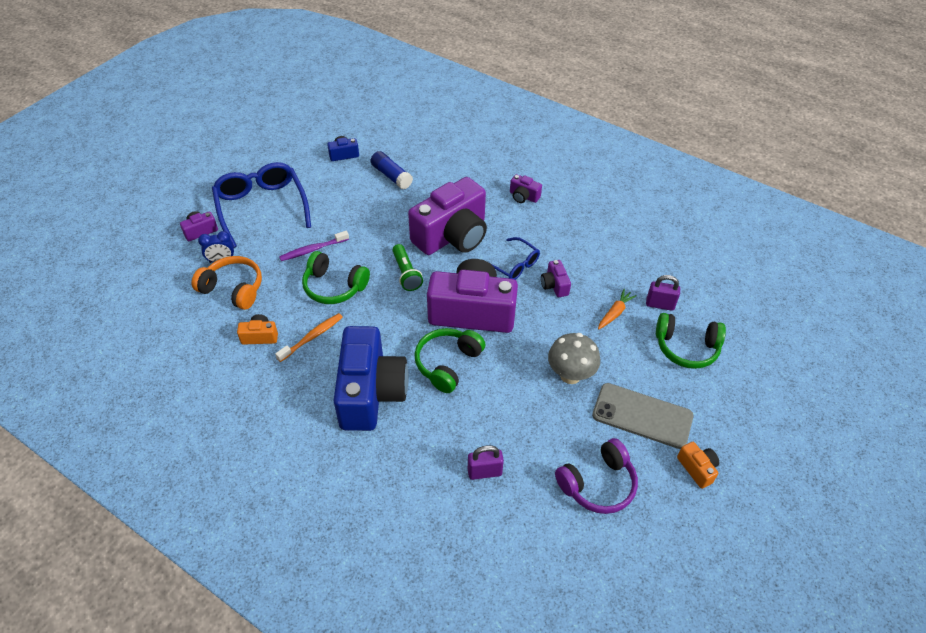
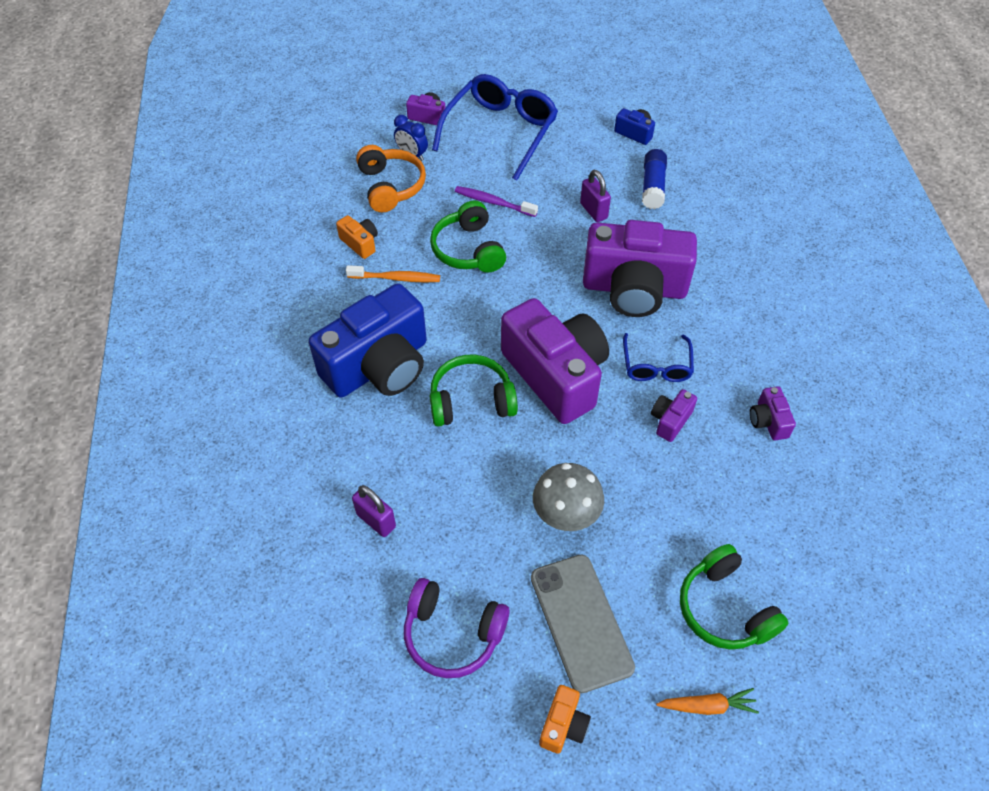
camera: 50 degrees right, 5 degrees up
green flashlight [392,244,423,291] -> none
purple camera [510,174,542,203] -> purple camera moved to [750,386,796,441]
orange carrot [598,289,637,329] -> orange carrot moved to [656,688,759,715]
purple padlock [646,275,680,311] -> purple padlock moved to [580,170,611,222]

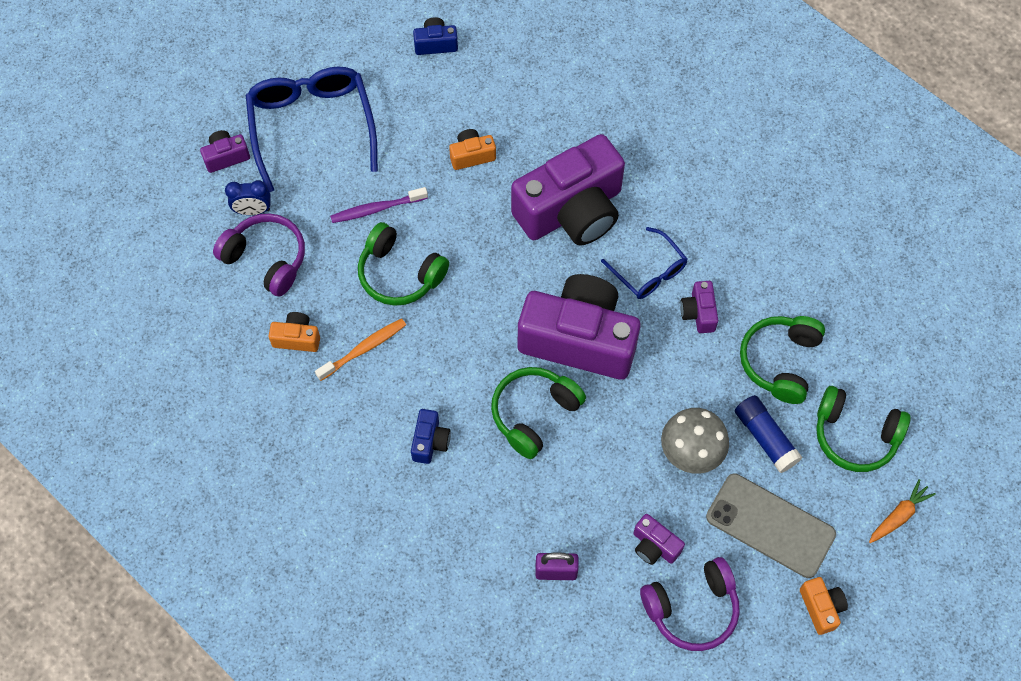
camera: 40 degrees left, 10 degrees up
blue camera [309,283,427,398] -> blue camera [411,409,451,464], size x0.41
orange headphones [356,145,426,212] -> purple headphones [213,214,305,297]
purple padlock [580,170,611,222] -> orange camera [449,129,496,170]
blue glue stick [642,149,667,209] -> blue glue stick moved to [735,395,802,473]
purple camera [750,386,796,441] -> purple camera moved to [633,514,685,565]
none -> green headphones [740,316,825,404]

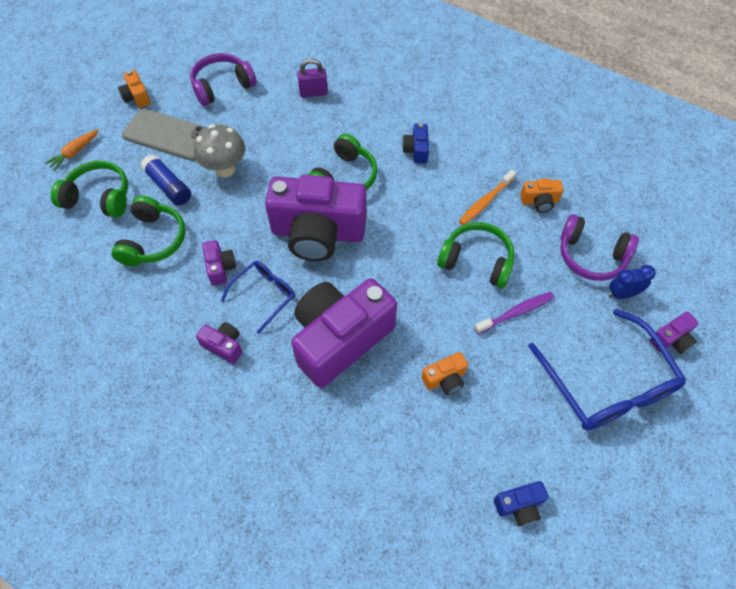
camera: 170 degrees right, 5 degrees down
blue glasses [601,227,687,299] -> blue glasses turned 90 degrees clockwise [221,261,295,334]
purple camera [633,514,685,565] -> purple camera moved to [196,322,242,364]

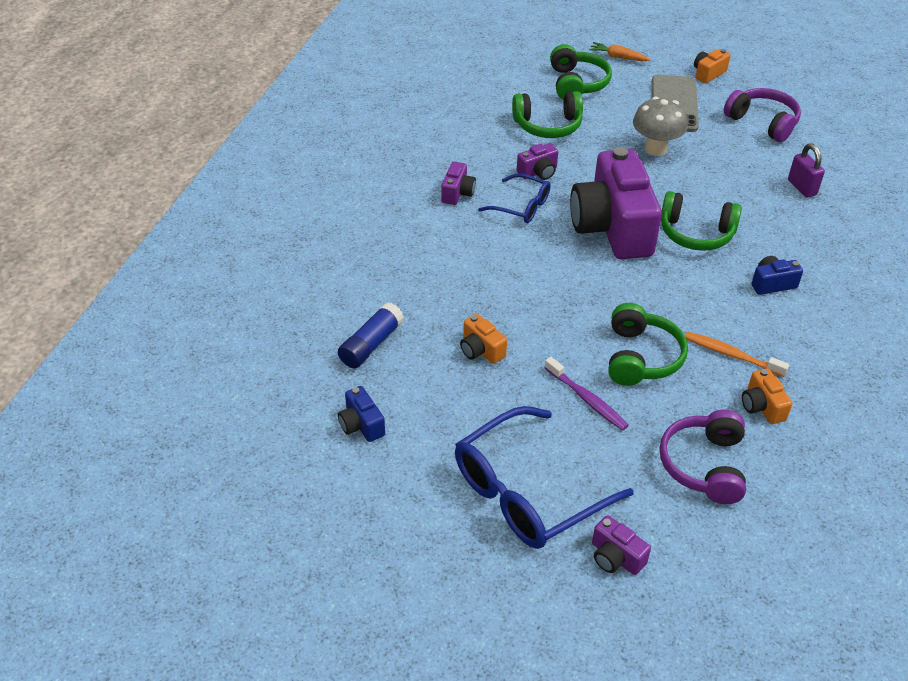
camera: 75 degrees right, 15 degrees down
blue glue stick [141,154,191,206] -> blue glue stick moved to [338,302,404,368]
purple camera [291,278,397,388] -> none
blue clock [609,265,656,299] -> none

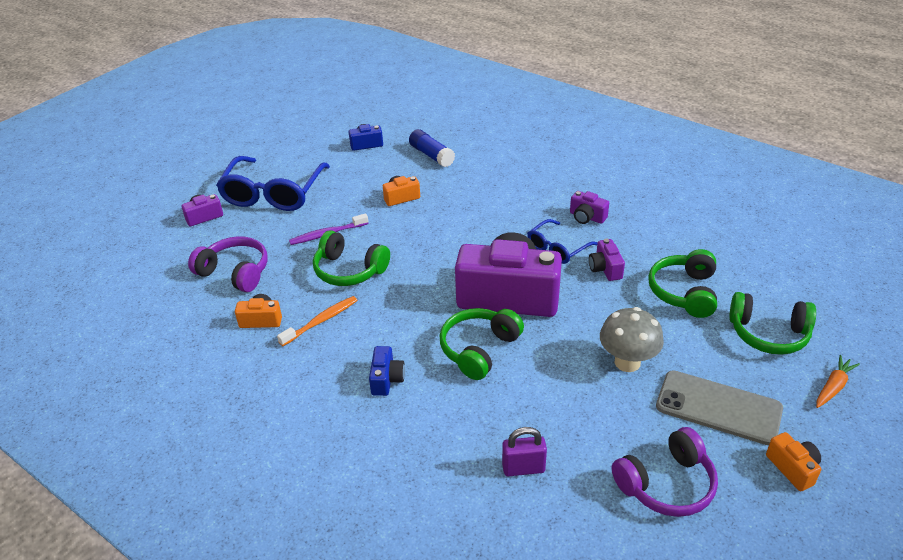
camera: 110 degrees right, 5 degrees down
blue glasses [455,406,634,549] -> blue glasses turned 150 degrees counterclockwise [216,156,330,211]

